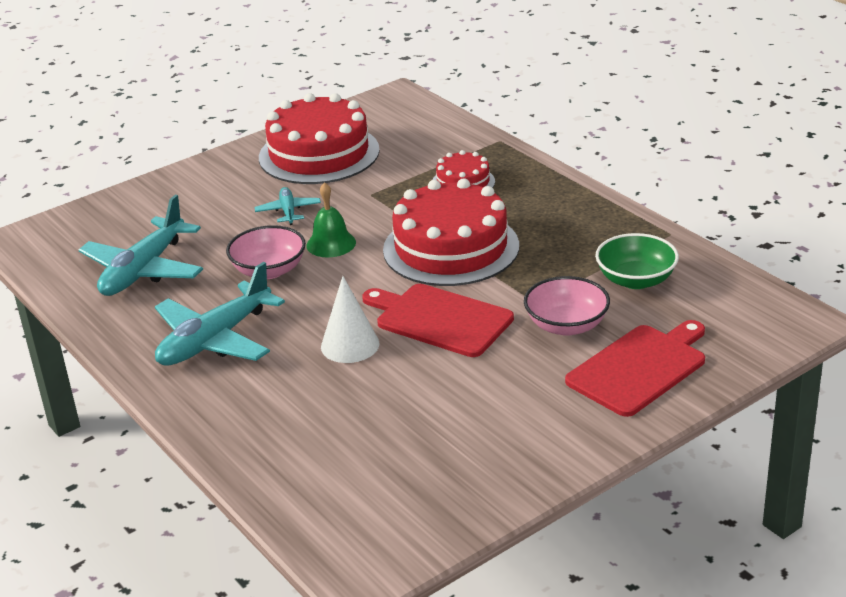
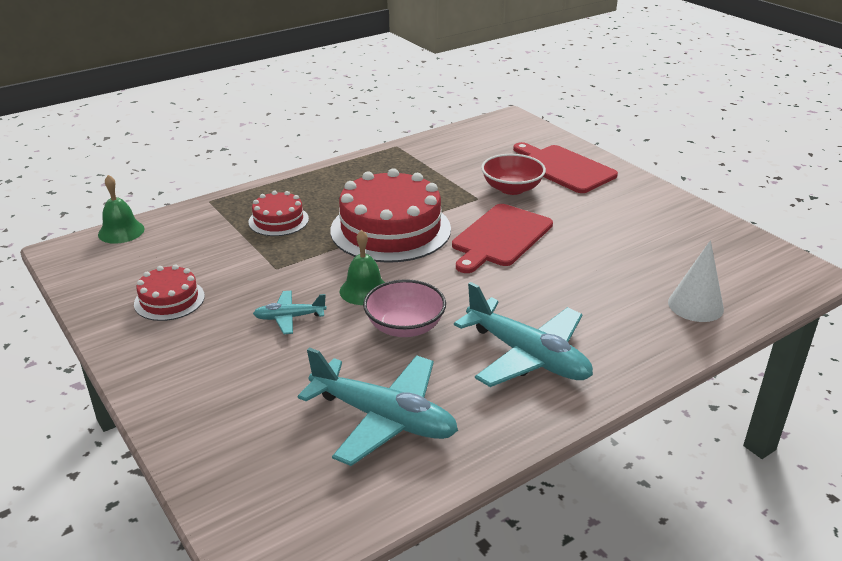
camera: 90 degrees left, 0 degrees up
red cake [259,93,380,184] -> red cake [134,264,205,321], size x0.50
white cone [321,276,379,363] -> white cone moved to [668,240,724,322]
pink bowl [524,276,610,336] -> red bowl [481,154,546,195]
green bowl [595,233,679,289] -> none
none -> green bell [98,175,145,244]

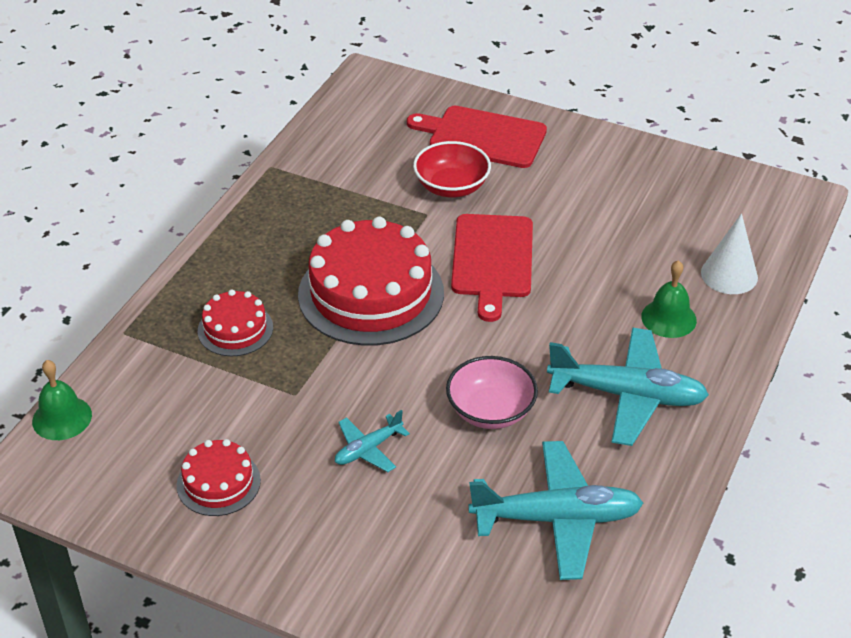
camera: 30 degrees left, 10 degrees up
green bell [340,230,385,305] -> green bell moved to [641,260,697,338]

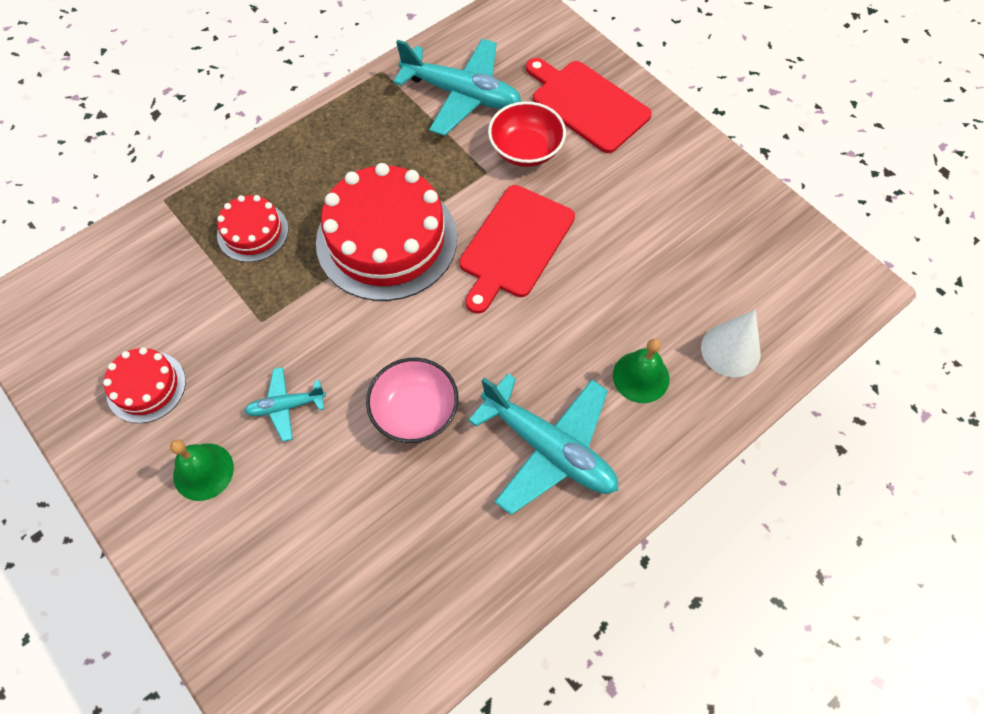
camera: 25 degrees right, 20 degrees up
green bell [32,360,92,440] -> green bell moved to [170,440,234,501]
turquoise plane [468,441,643,580] -> turquoise plane moved to [393,39,522,136]

